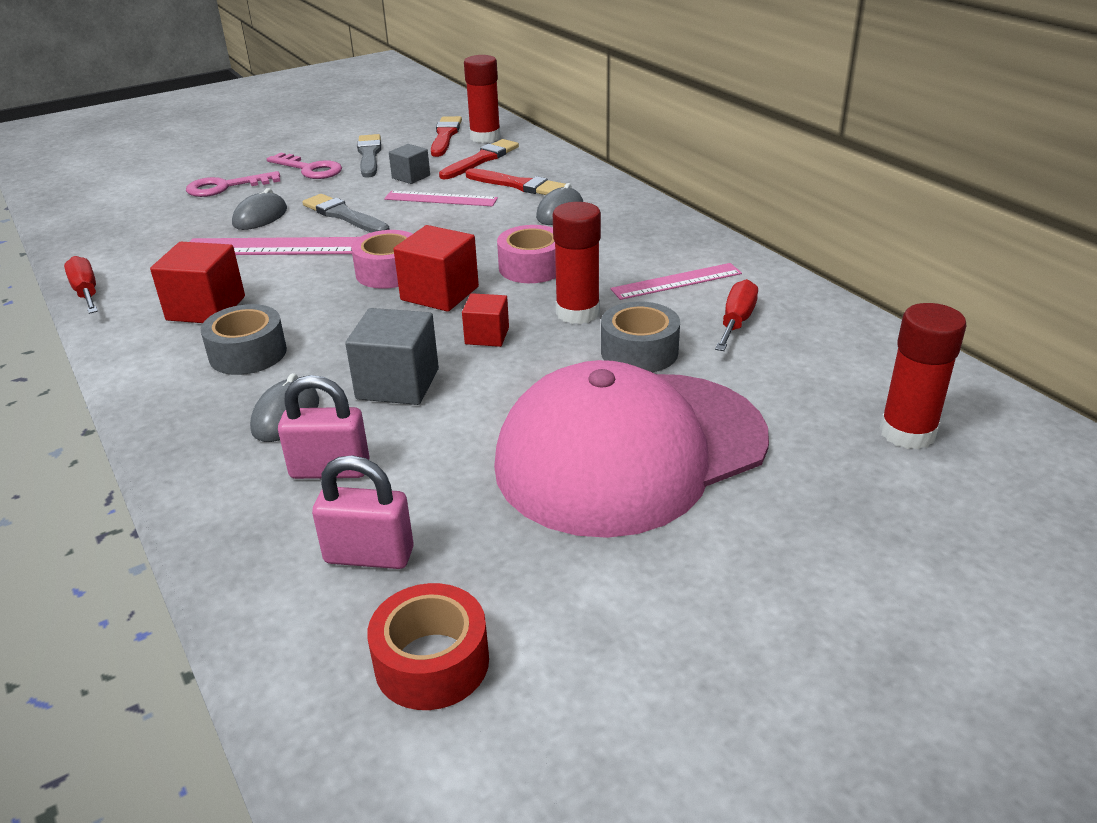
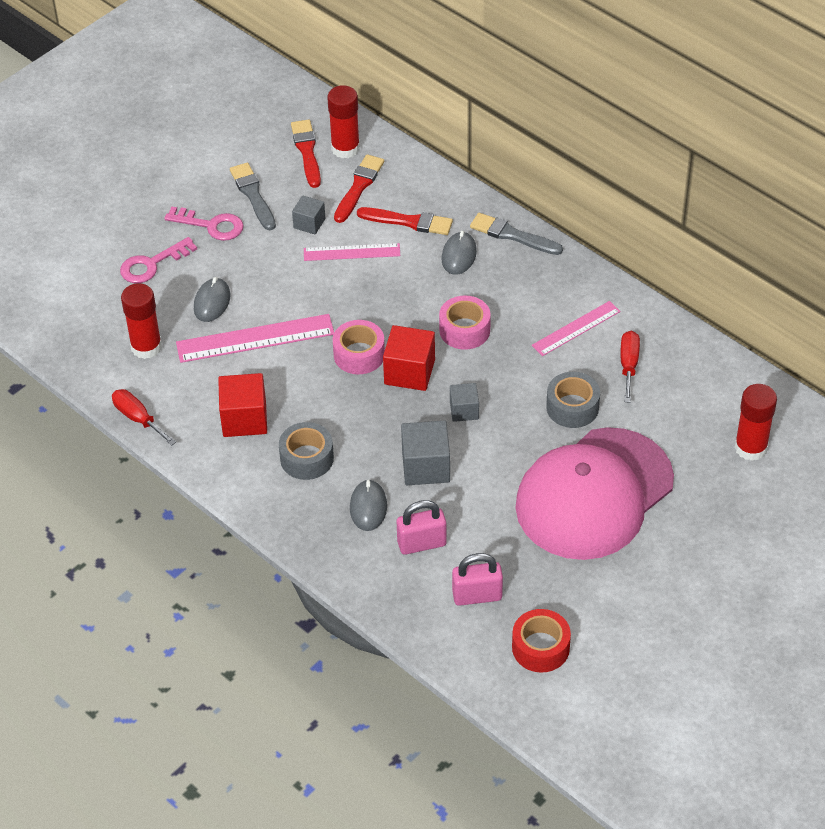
camera: 15 degrees left, 15 degrees up
grey brush [302,194,390,233] -> grey brush moved to [470,213,563,255]
red cube [462,293,509,347] -> grey cube [450,383,479,422]
red glue stick [553,202,601,324] -> red glue stick moved to [121,283,162,359]

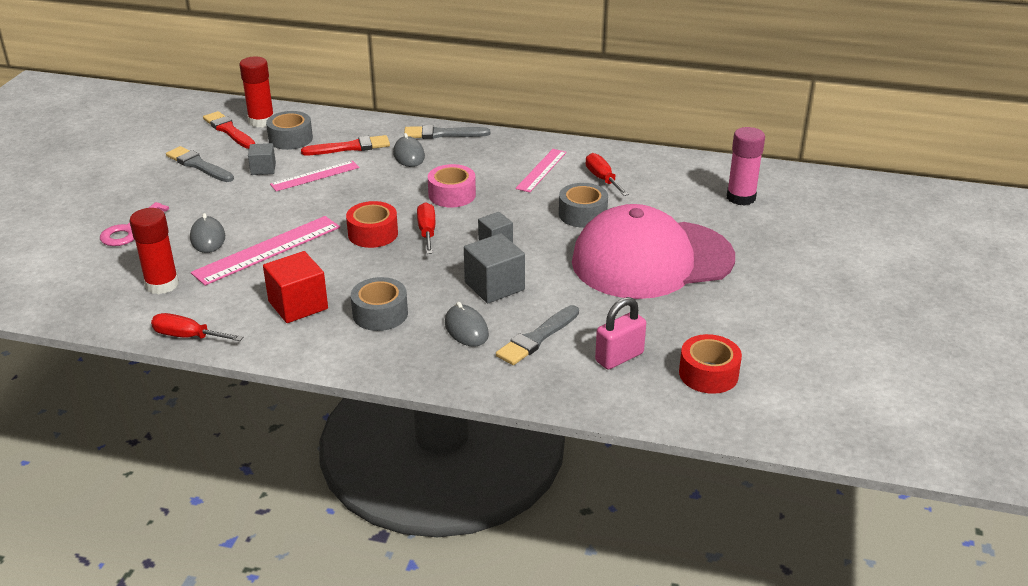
camera: 30 degrees left, 15 degrees down
pink key [164,207,244,241] -> none
pink tape [333,320,385,374] -> red tape [346,201,398,248]
red brush [334,154,384,223] -> grey tape [266,111,313,150]
red cube [383,325,435,391] -> red screwdriver [417,202,435,254]
pink padlock [397,500,447,555] -> grey brush [496,305,579,365]
pink cap [515,427,674,560] -> pink cap turned 60 degrees clockwise [572,204,735,299]
red glue stick [734,384,777,461] -> pink glue stick [727,127,765,206]

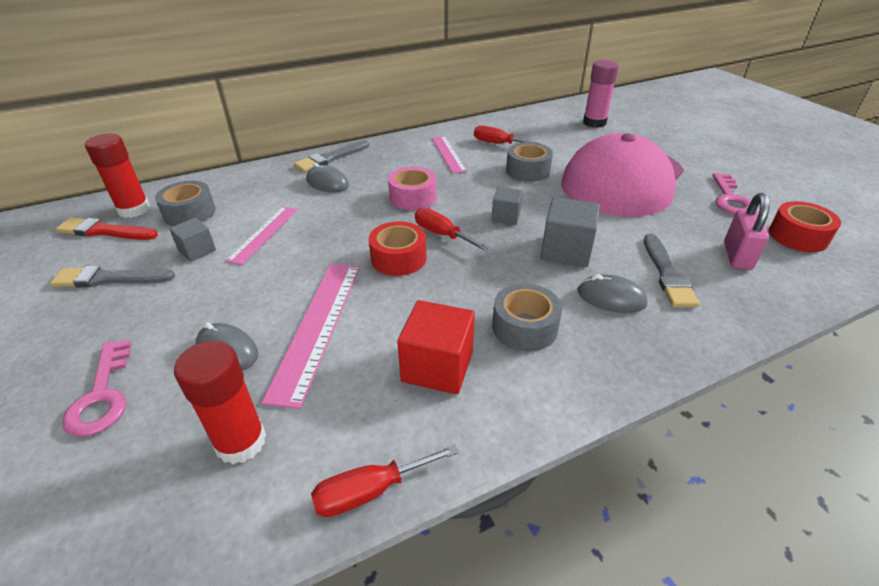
camera: 40 degrees left, 5 degrees up
red brush [301,135,390,155] -> none
none -> pink key [712,173,751,214]

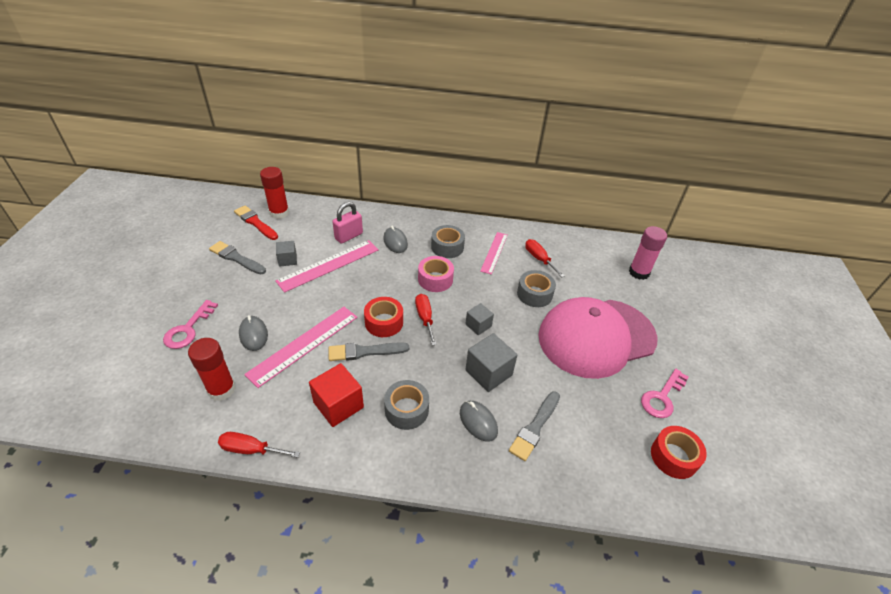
camera: 30 degrees right, 5 degrees up
grey tape [155,181,216,226] -> grey tape moved to [431,225,465,258]
pink ruler [226,206,298,265] -> pink ruler [275,240,379,293], size x1.57
grey brush [294,140,369,172] -> grey brush moved to [329,342,409,361]
pink padlock [724,193,770,270] -> pink padlock moved to [333,202,363,244]

